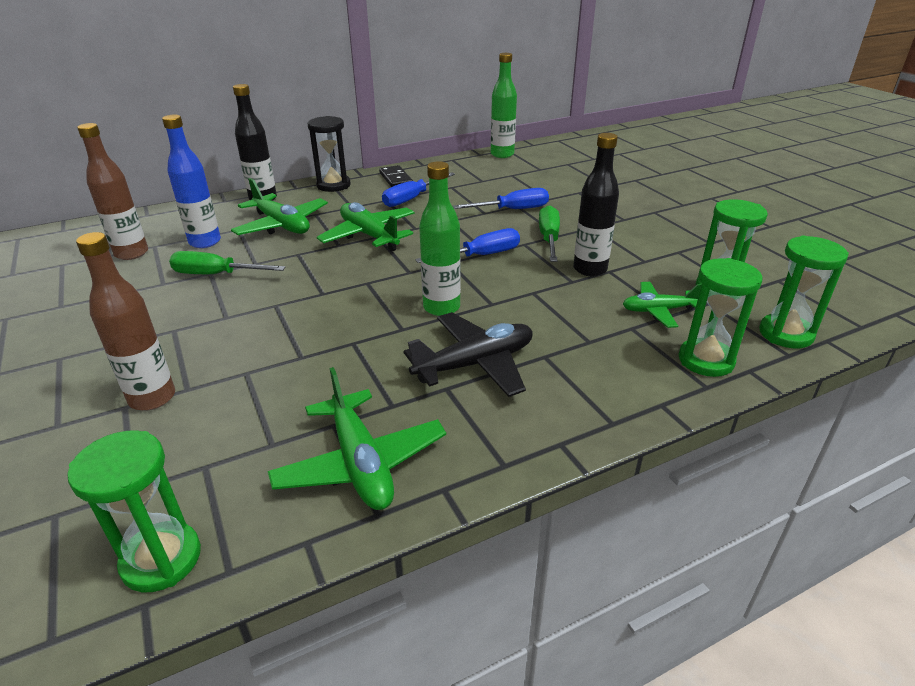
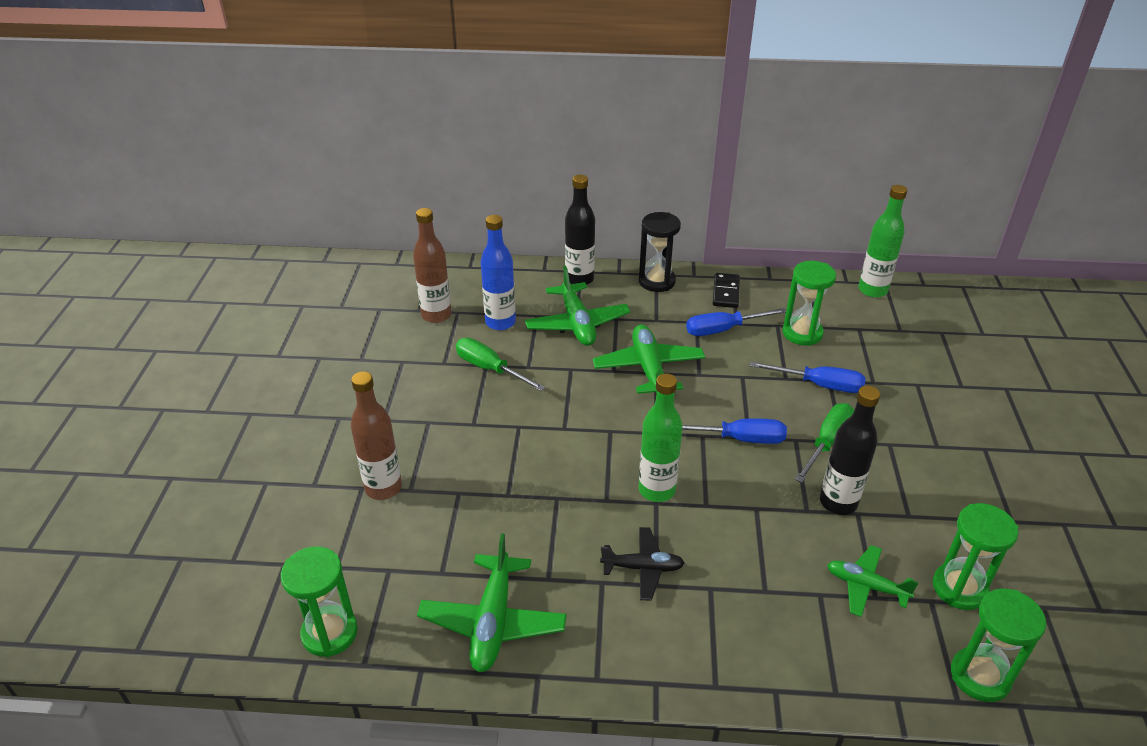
camera: 30 degrees right, 5 degrees up
black plane [403,312,533,397] -> black plane [600,527,685,601], size x0.64
green hourglass [678,258,763,377] -> green hourglass moved to [783,261,836,346]

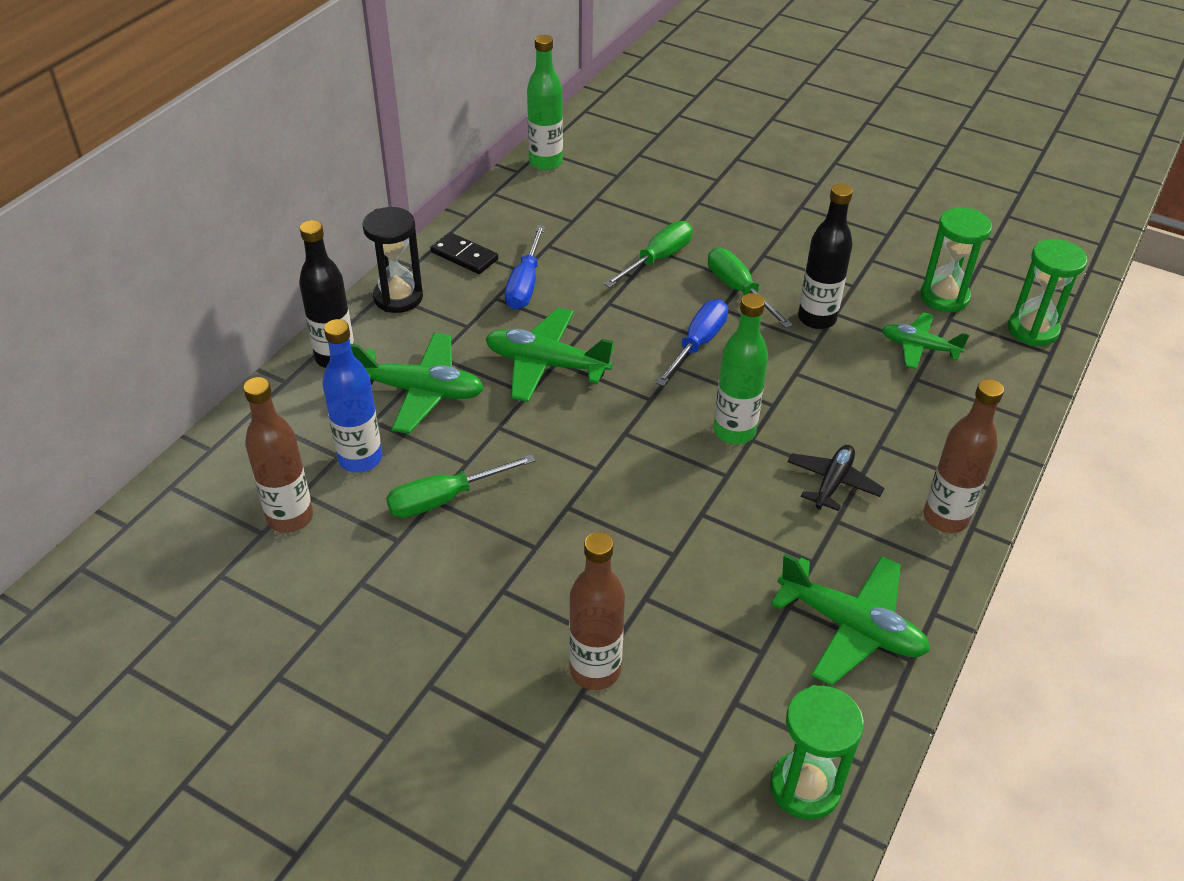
camera: 65 degrees left, 5 degrees up
blue screwdriver [750,361,866,393] -> green screwdriver [604,221,693,288]
green hourglass [783,261,836,346] -> none
green plane [827,545,919,617] -> green plane turned 60 degrees clockwise [882,312,969,369]
none -> brown bottle [923,379,1004,533]

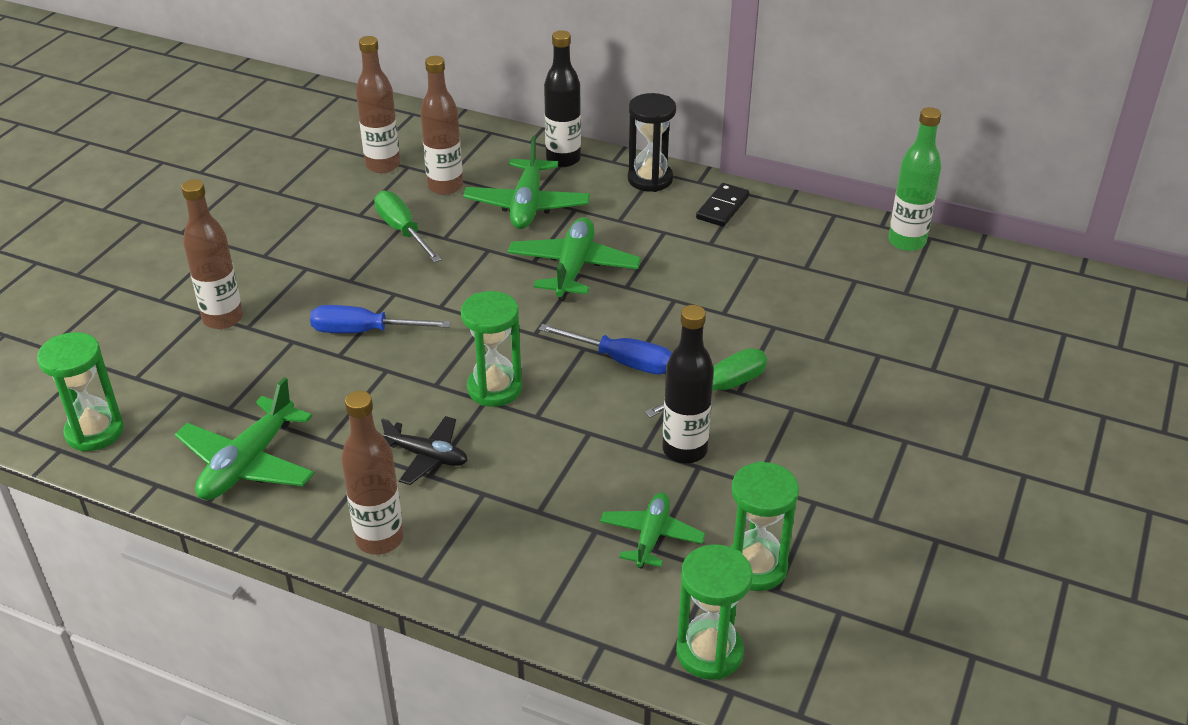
camera: 85 degrees right, 5 degrees down
blue bottle [323,319,382,473] -> brown bottle [420,56,463,195]
blue screwdriver [505,225,545,310] -> blue screwdriver moved to [310,305,451,333]
green screwdriver [604,221,693,288] -> none
green bottle [713,293,768,444] -> green hourglass [461,291,522,407]

